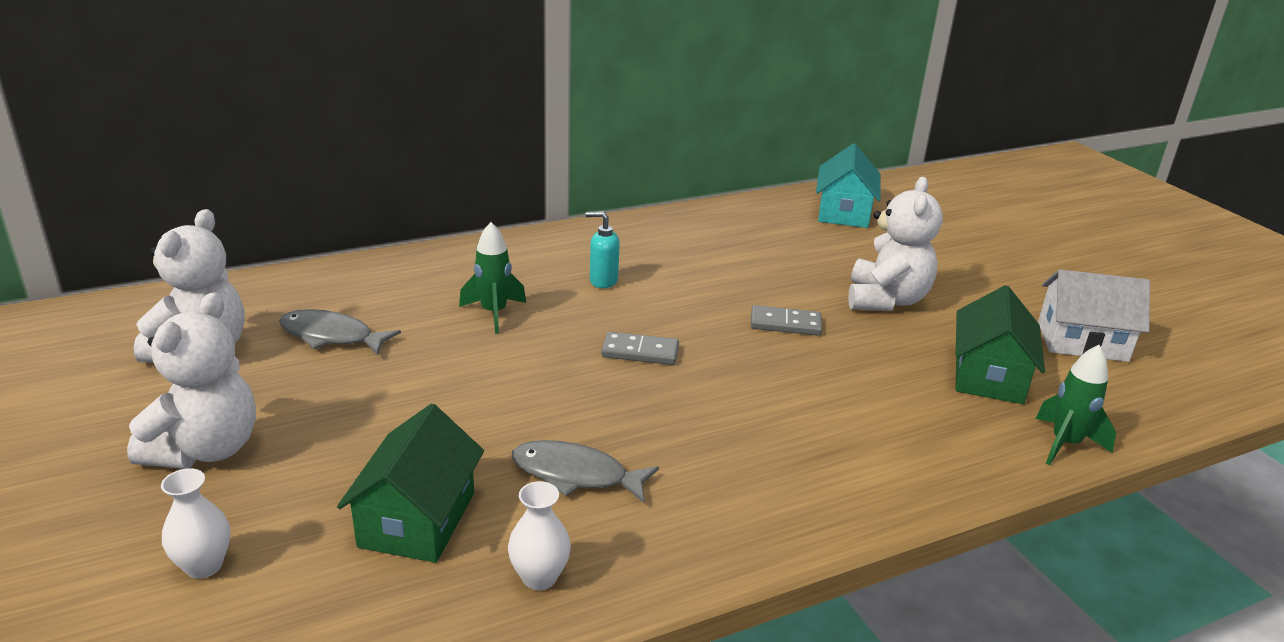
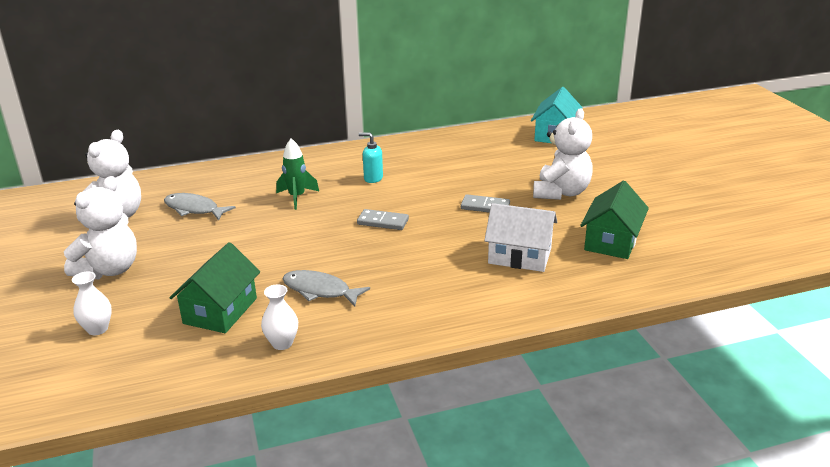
camera: 10 degrees right, 0 degrees up
green rocket [1036,345,1116,466] -> none
white house [1038,269,1150,362] -> white house moved to [484,203,557,272]

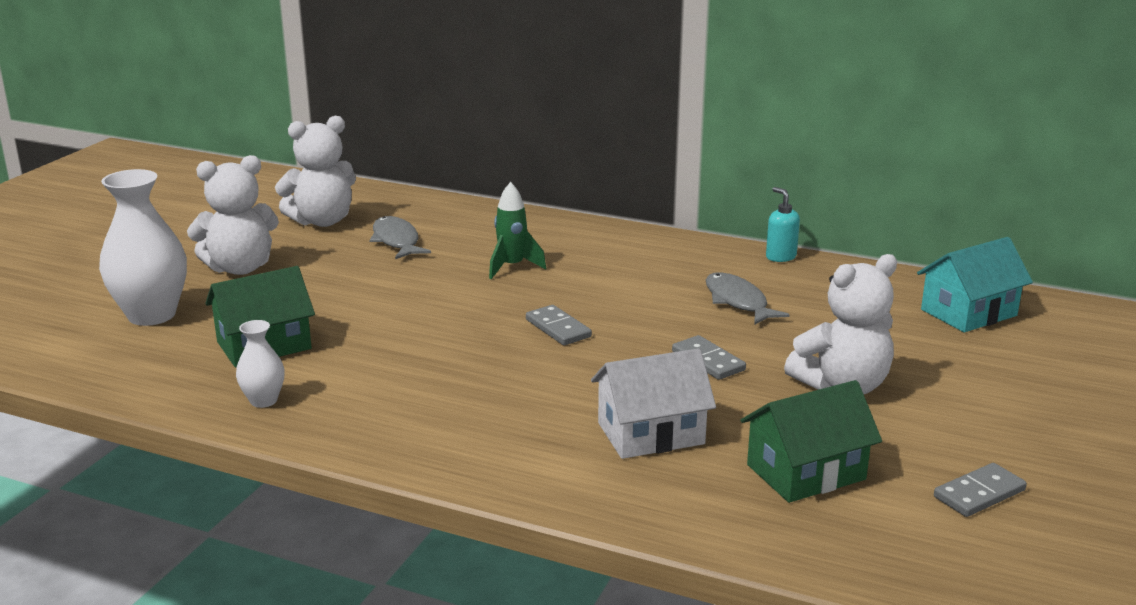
camera: 40 degrees right, 5 degrees down
white vase [72,272,112,335] -> white vase [99,169,187,326], size x1.98
grey fish [283,270,370,306] -> grey fish moved to [706,272,790,325]
turquoise soap dispenser [359,132,383,183] -> turquoise soap dispenser moved to [766,187,800,262]
white house [484,203,557,272] -> white house turned 75 degrees counterclockwise [591,348,716,459]
none -> grey domino [934,463,1027,517]

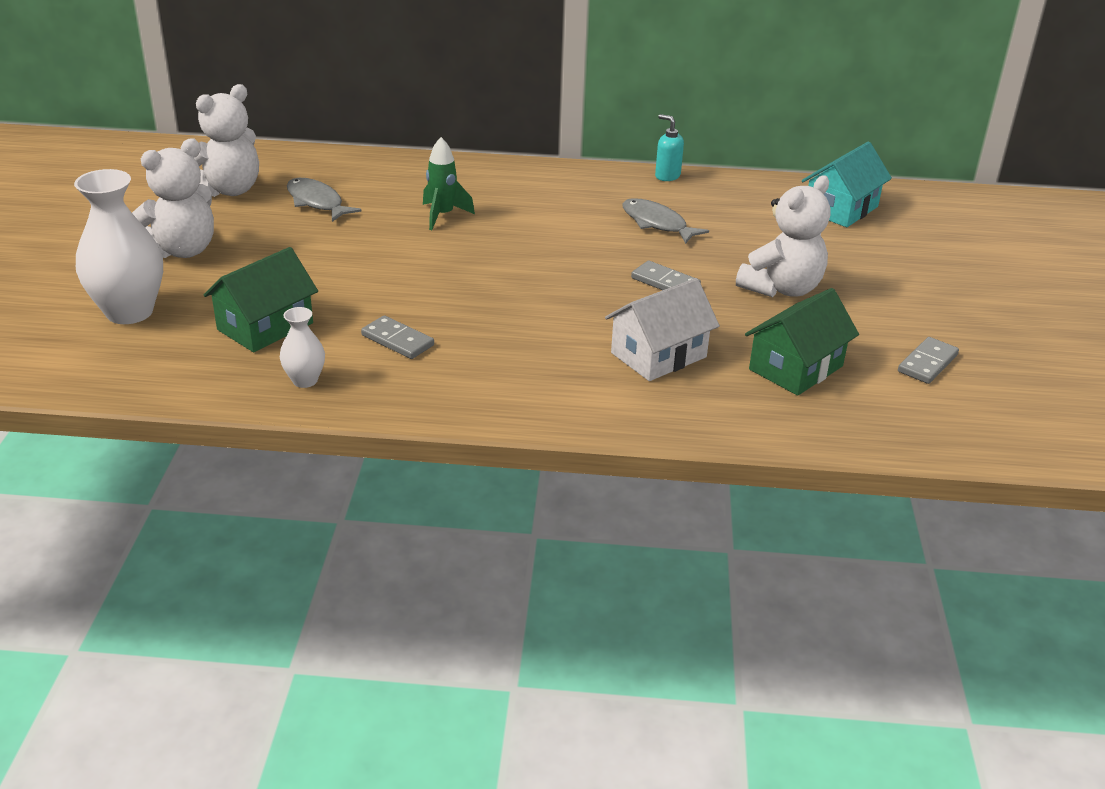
camera: 20 degrees left, 10 degrees up
grey domino [526,305,592,345] -> grey domino moved to [361,315,434,359]

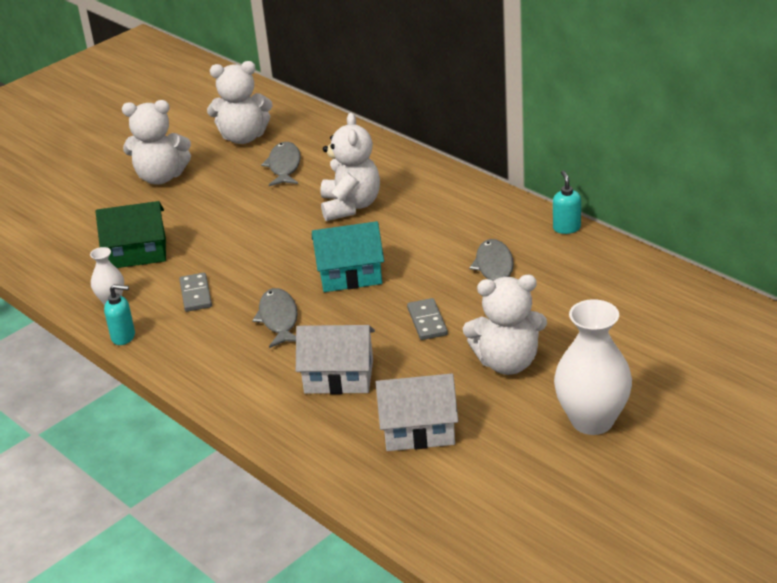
camera: 45 degrees right, 0 degrees up
white vase [74,169,163,324] -> white vase moved to [554,299,632,435]
green rocket [423,137,475,230] -> white teddy bear [321,113,380,221]
green house [745,288,859,396] -> white house [376,373,458,451]
turquoise house [802,142,892,227] -> turquoise house moved to [312,221,384,292]
grey domino [898,337,959,384] -> none
none -> turquoise soap dispenser [104,284,135,345]
none -> grey fish [252,288,298,348]

